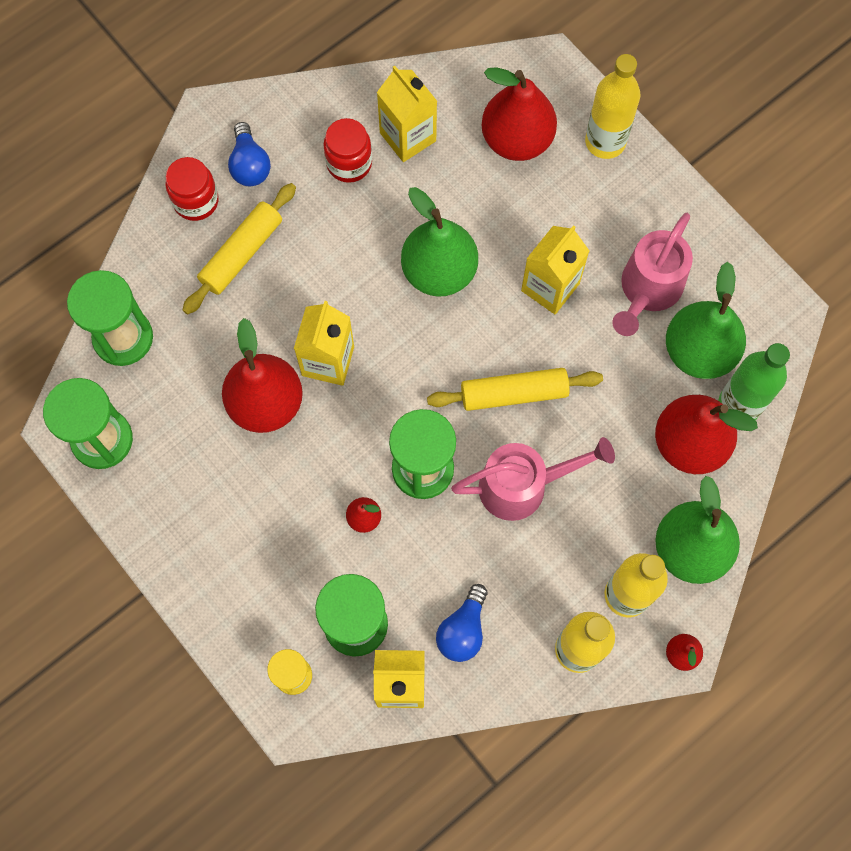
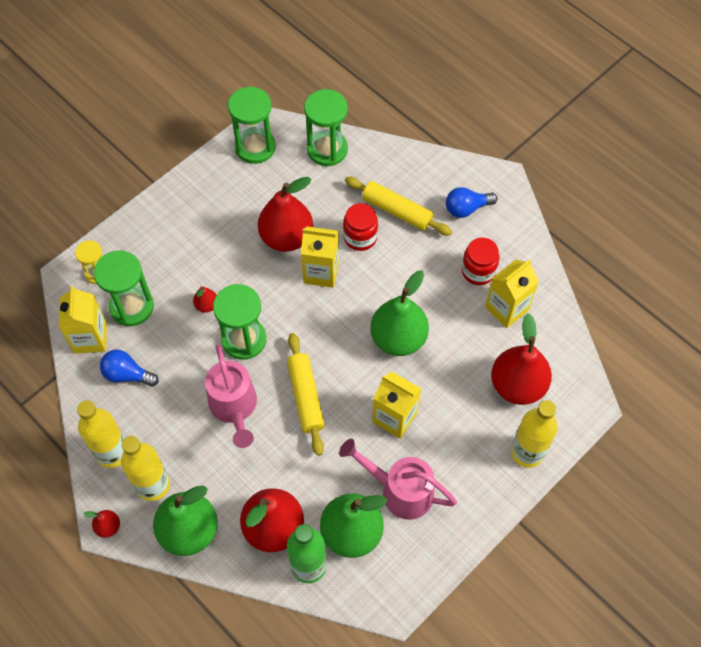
camera: 85 degrees right, 10 degrees down
red jar [166,157,219,221] -> red jar moved to [343,203,378,251]

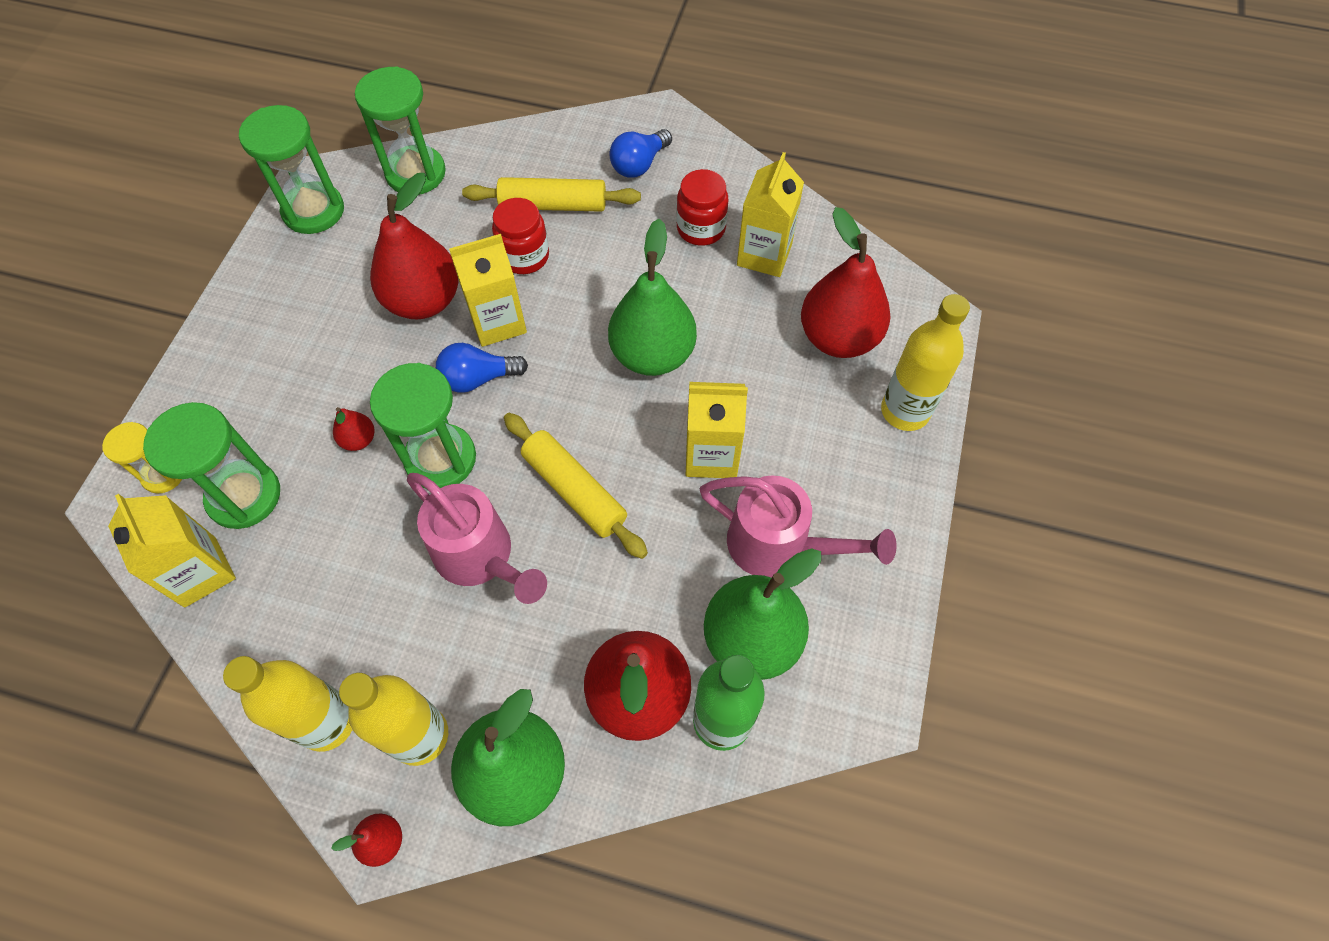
camera: 30 degrees left, 0 degrees up
blue light bulb [100,349,159,387] -> blue light bulb moved to [436,343,528,393]
pink watering can [339,439,457,520] -> pink watering can turned 150 degrees counterclockwise [700,475,897,578]

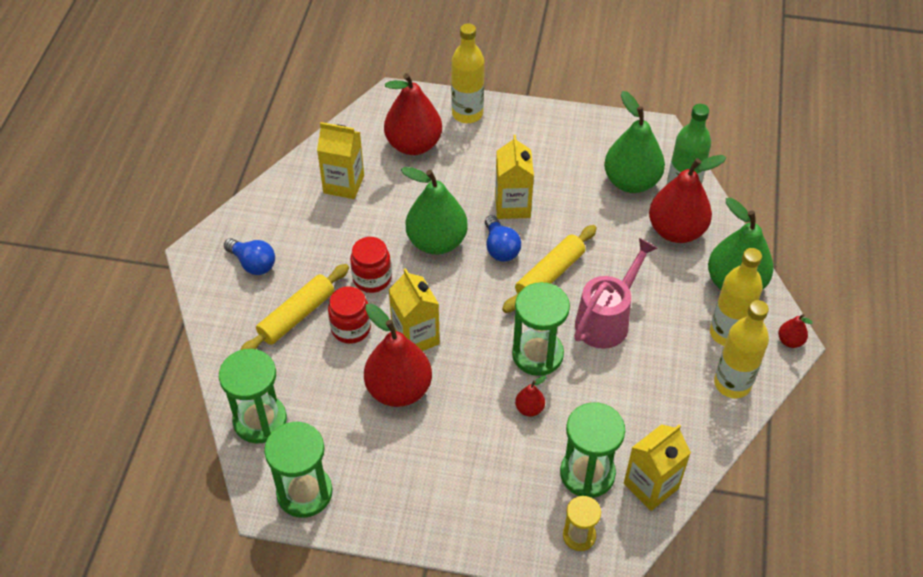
camera: 95 degrees left, 10 degrees down
blue light bulb [436,343,528,393] -> blue light bulb moved to [485,215,521,262]
yellow rolling pin [462,177,641,212] -> yellow rolling pin turned 45 degrees clockwise [240,264,349,350]
red jar [676,169,728,246] -> red jar moved to [350,237,392,293]
pink watering can [700,475,897,578] -> none

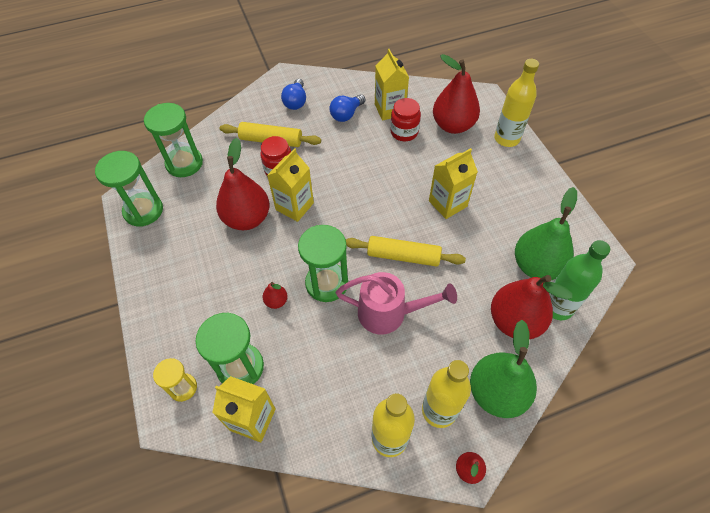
camera: 60 degrees right, 5 degrees up
red jar [350,237,392,293] -> red jar moved to [390,98,421,141]
green pear [401,167,468,255] -> none
blue light bulb [485,215,521,262] -> blue light bulb moved to [329,94,366,122]

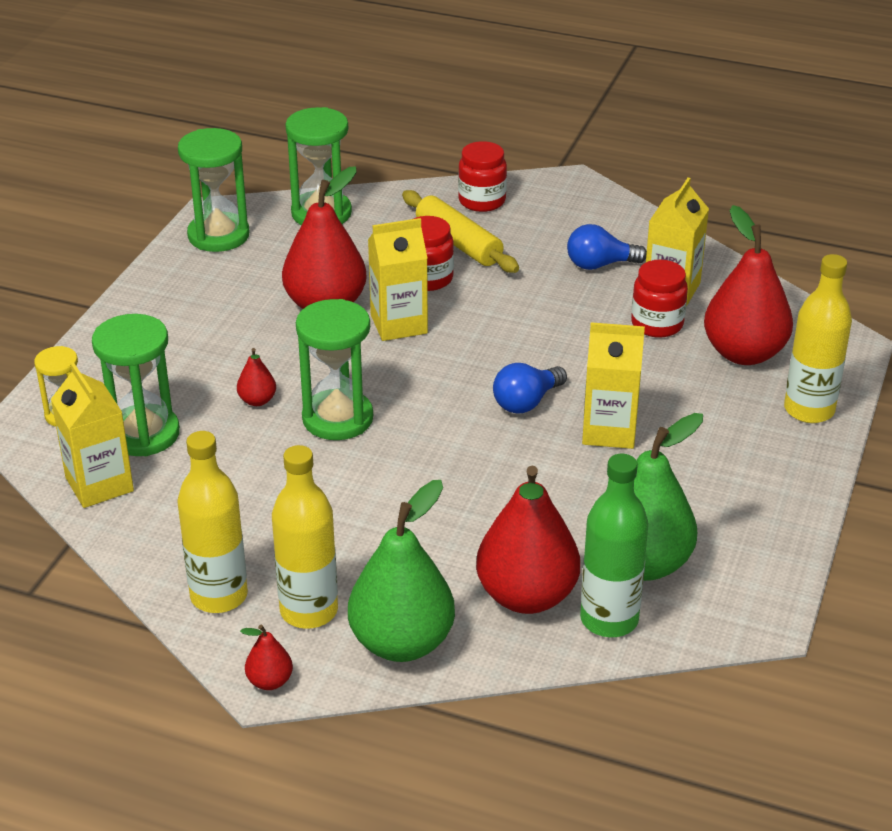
camera: 40 degrees right, 20 degrees down
blue light bulb [281,79,306,110] -> blue light bulb moved to [493,363,567,414]
pink watering can [336,272,457,334] -> none
yellow rolling pin [346,236,466,267] -> none
none -> red jar [458,141,507,212]

